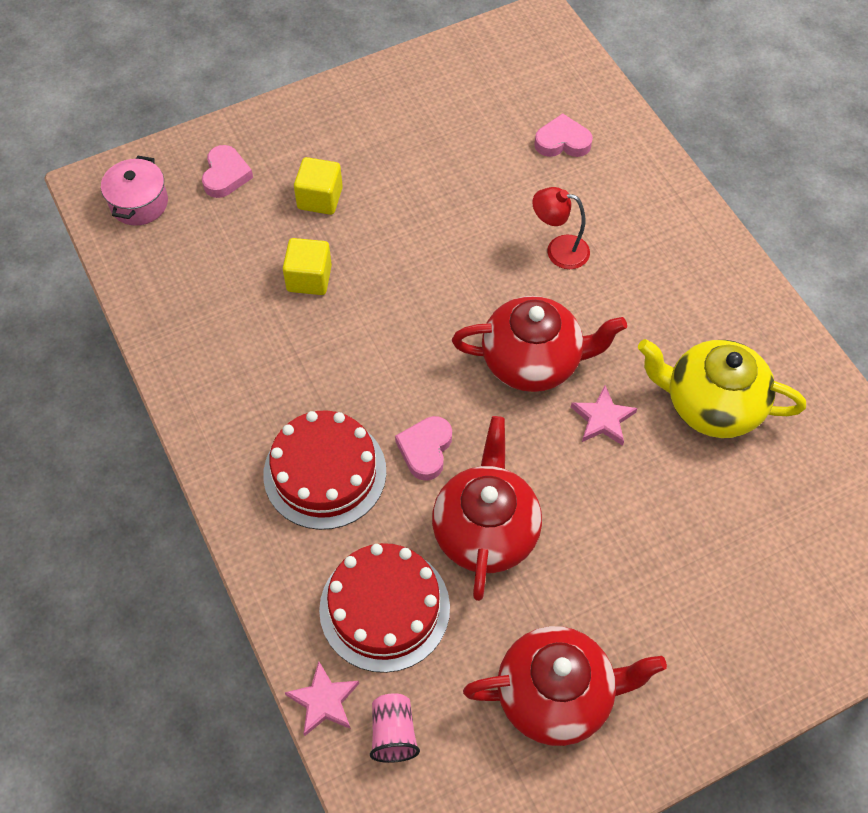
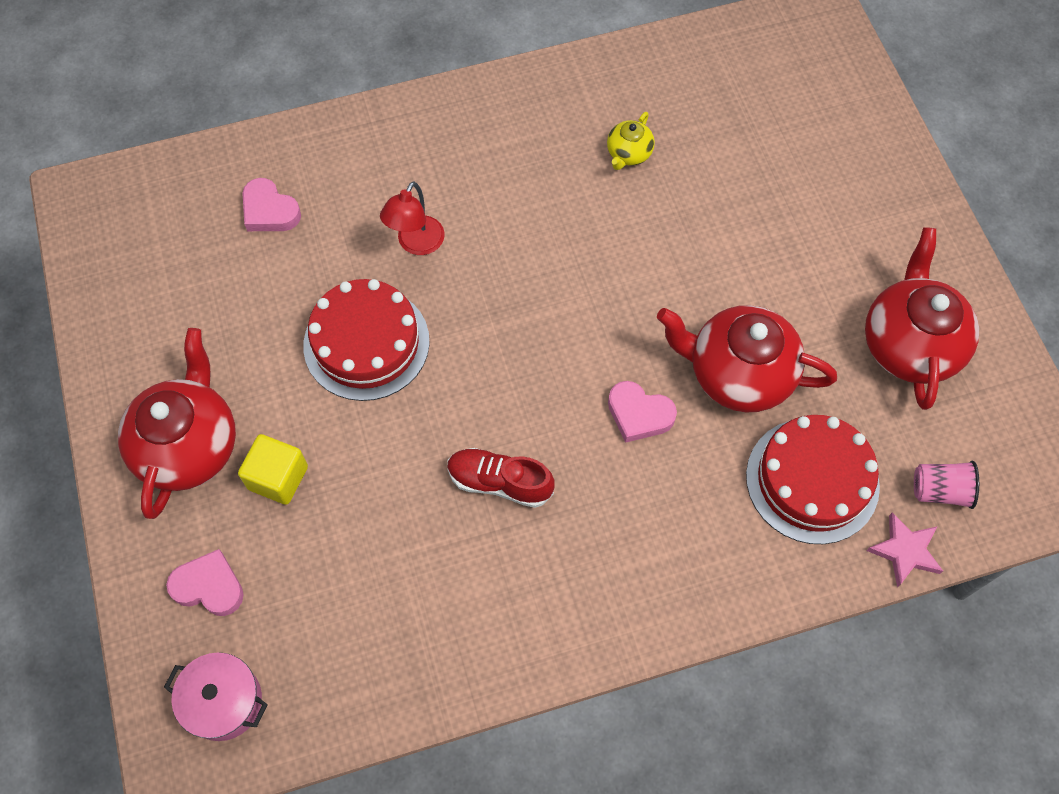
camera: 80 degrees left, 5 degrees up
red cake [263,410,386,530] -> red cake moved to [303,279,430,401]
yellow cube [283,238,332,295] -> none
red teapot [452,296,627,392] -> red teapot moved to [118,328,236,519]
pink heart [534,113,593,157] -> pink heart turned 60 degrees counterclockwise [242,178,301,231]
pink star [571,385,637,446] -> none
yellow teapot [638,339,806,438] -> yellow teapot [607,112,655,170], size x0.48
none -> red shoe [447,448,555,508]

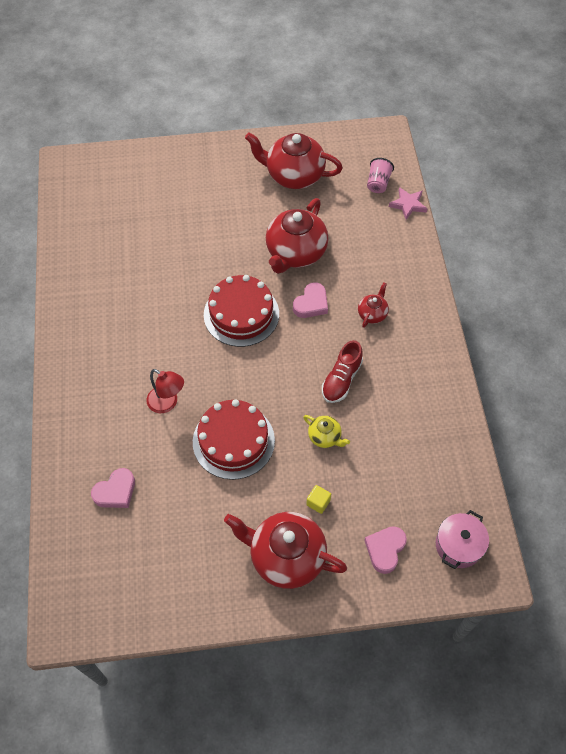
camera: 80 degrees left, 5 degrees down
yellow cube [238,434,308,505] -> yellow cube [306,485,331,514], size x0.61
yellow teapot [607,112,655,170] -> yellow teapot moved to [303,415,350,448]
red cake [746,415,880,544] -> red cake moved to [204,275,279,347]
none -> red teapot [358,282,389,328]

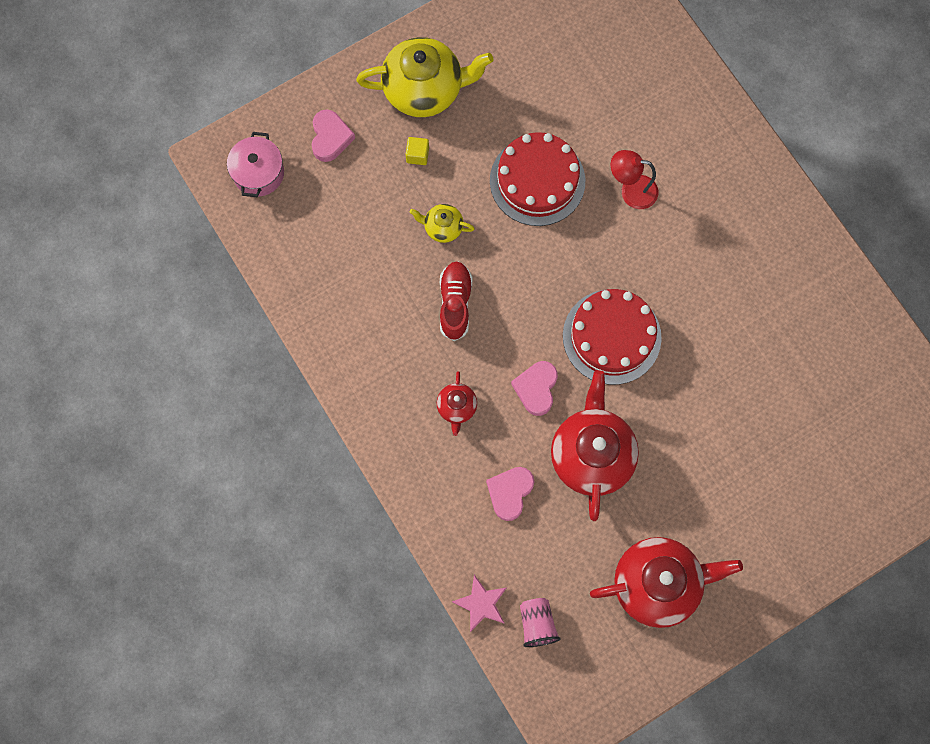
camera: 155 degrees right, 15 degrees up
pink heart [91,468,135,508] -> pink heart moved to [486,467,534,521]
red teapot [224,512,347,589] -> yellow teapot [356,37,493,117]

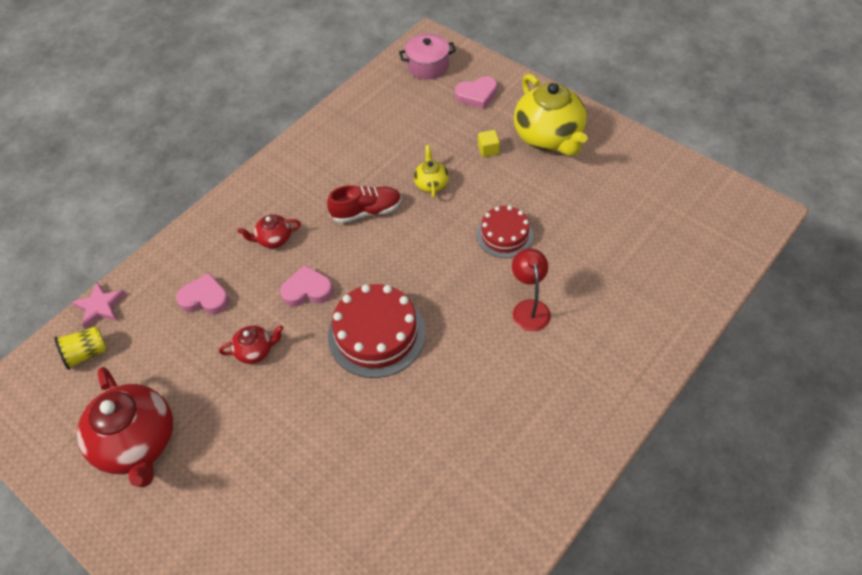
camera: 75 degrees right, 20 degrees down
red cake [490,132,585,226] -> red cake [477,206,533,258], size x0.62
pink cup [520,598,560,647] -> yellow cup [55,327,107,370]
red teapot [551,370,639,521] -> red teapot [219,325,284,364], size x0.48

